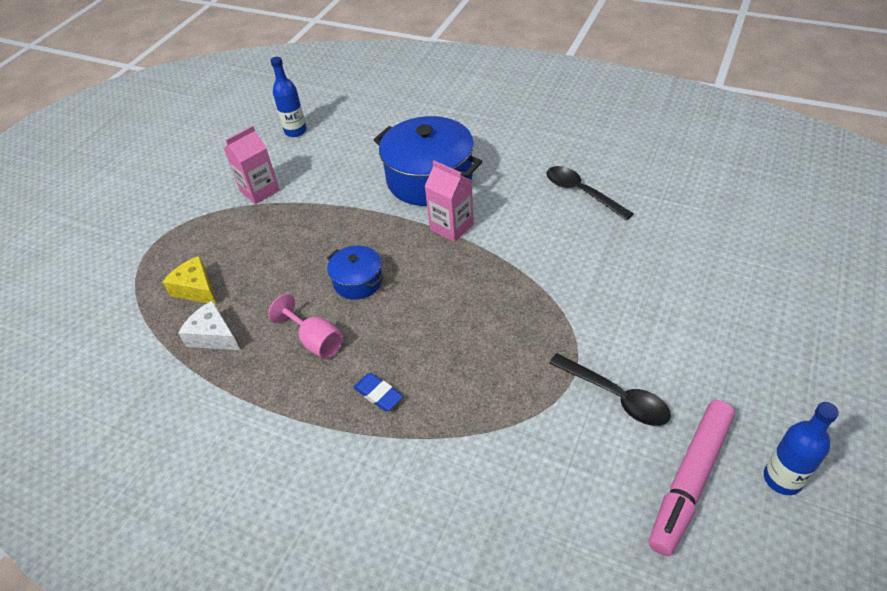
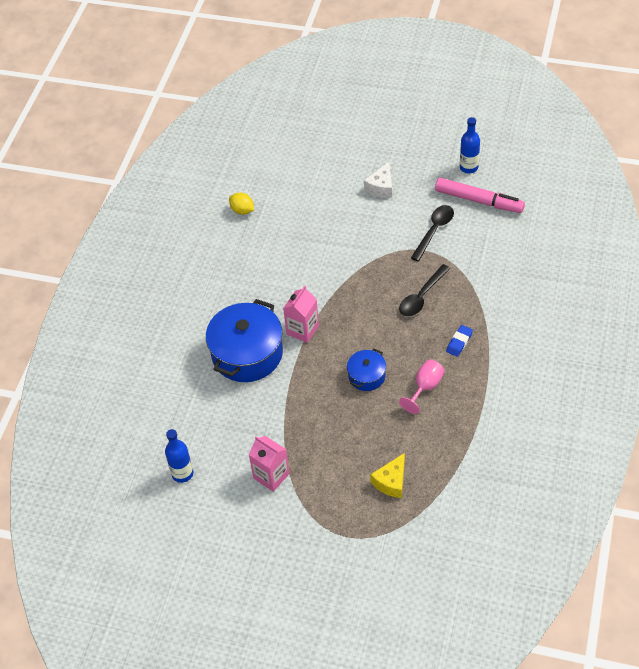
camera: 100 degrees left, 5 degrees up
white cheese [178,301,240,350] -> white cheese moved to [364,162,392,198]
black spoon [546,166,634,220] -> black spoon moved to [399,264,450,316]
none -> yellow lemon [229,193,254,215]

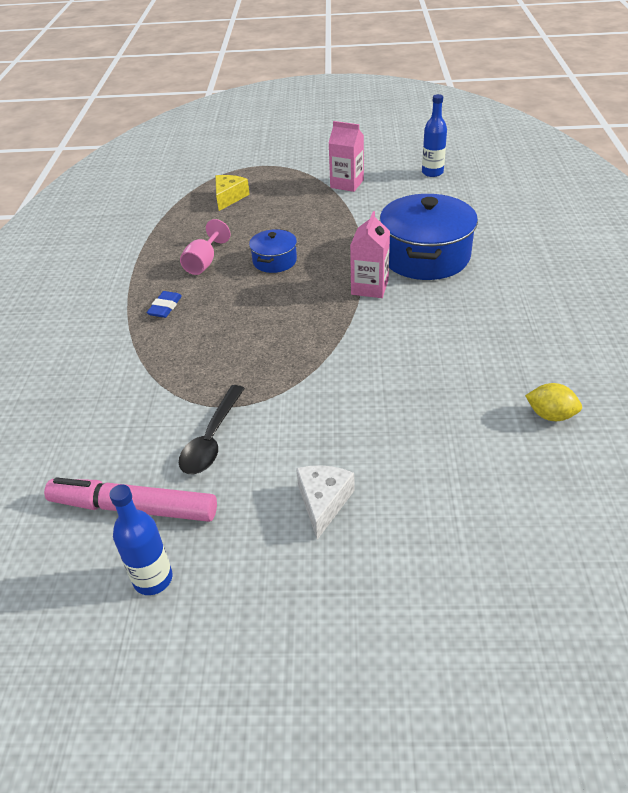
camera: 165 degrees right, 10 degrees down
black spoon [399,264,450,316] -> none

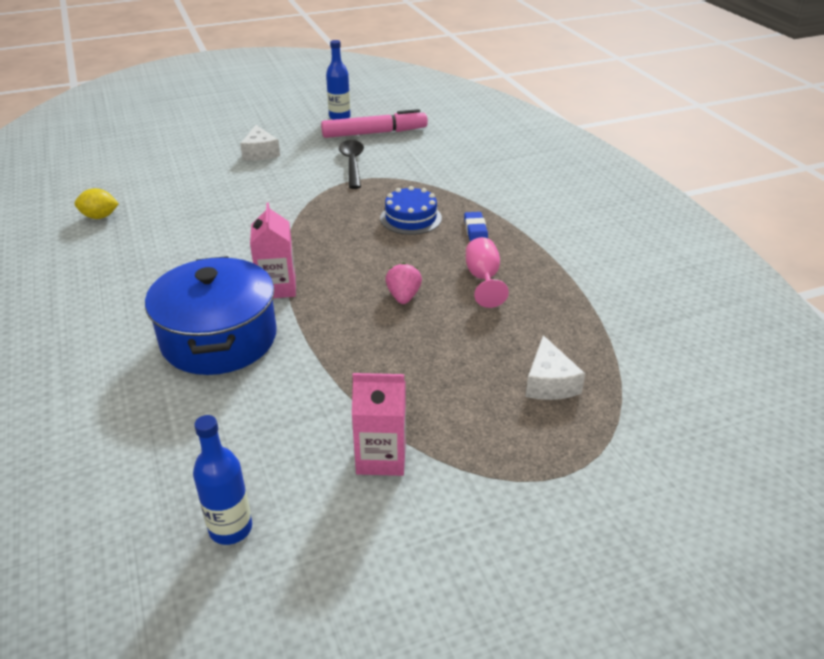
camera: 155 degrees right, 5 degrees down
yellow cheese [215,175,250,211] -> white cheese [525,335,585,400]
blue pot [249,229,297,273] -> pink strawberry [385,263,422,304]
none -> blue cake [380,186,442,235]

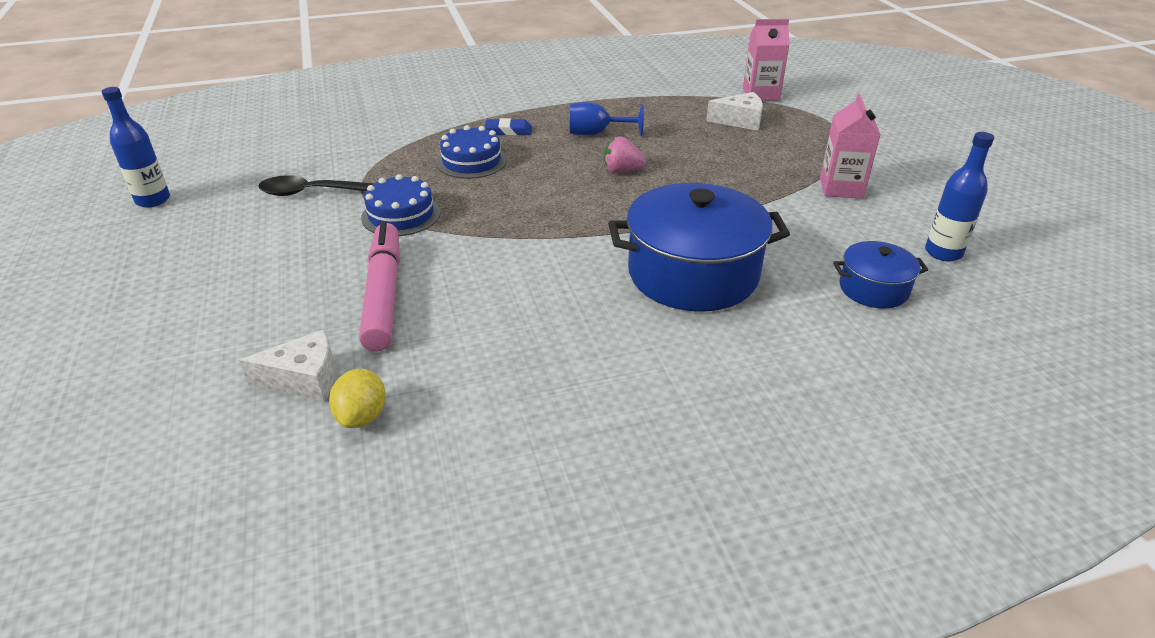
camera: 85 degrees left, 0 degrees up
white cheese [240,125,280,161] -> white cheese moved to [239,329,335,401]
pink carton [250,203,296,298] -> pink carton moved to [743,19,790,101]
pink marker [321,109,428,138] -> pink marker moved to [359,222,400,351]
pink goblet [466,237,509,308] -> blue goblet [570,102,644,136]
none -> blue cake [361,174,441,236]
none -> blue pot [833,241,928,308]

